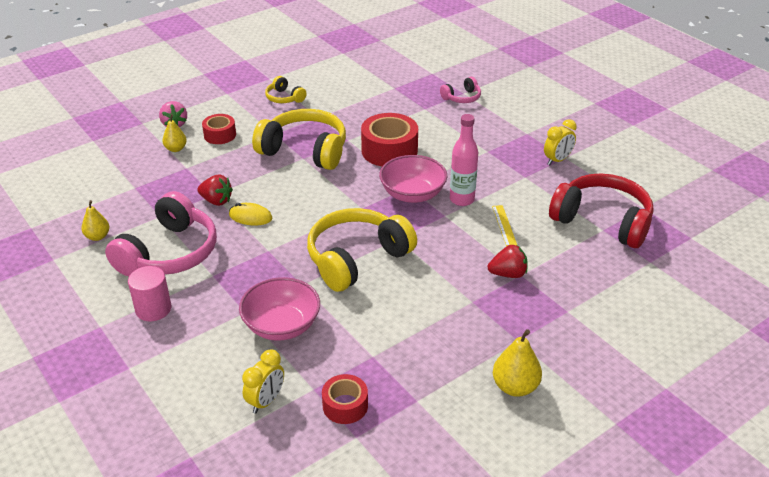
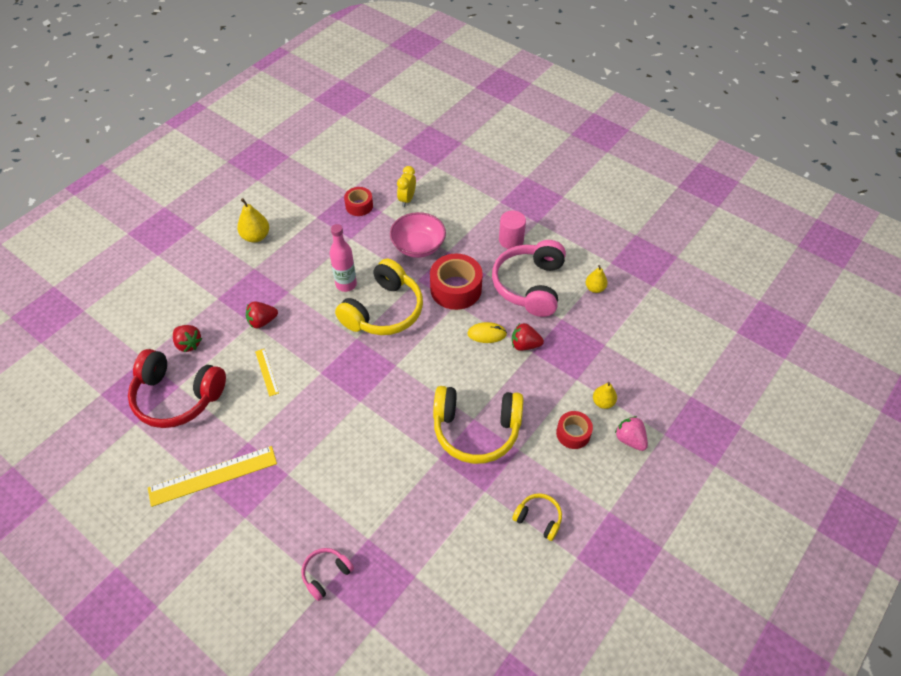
camera: 165 degrees right, 15 degrees up
red tape [361,113,418,166] -> red tape moved to [430,254,483,310]
pink bowl [379,155,447,203] -> none
pink bottle [450,114,478,206] -> pink bottle moved to [330,224,357,292]
yellow clock [544,119,577,165] -> yellow ruler [148,446,277,507]
none -> red strawberry [173,325,202,352]

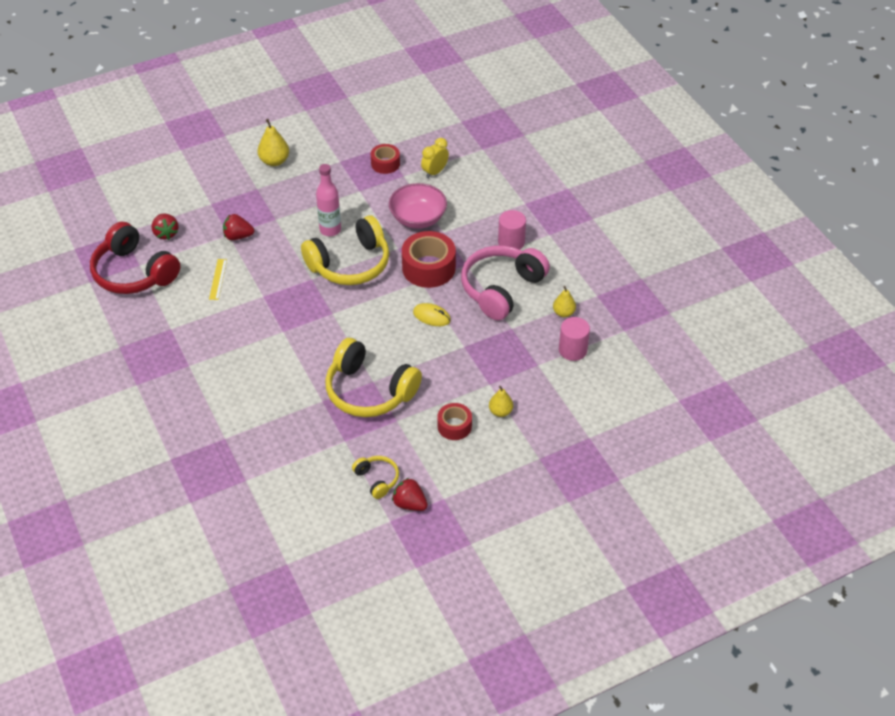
camera: 25 degrees right, 5 degrees down
yellow ruler [148,446,277,507] -> none
pink headphones [302,548,354,601] -> none
red strawberry [512,323,544,351] -> red strawberry moved to [392,478,428,511]
pink strawberry [615,416,648,451] -> none
none -> pink cylinder [559,317,590,361]

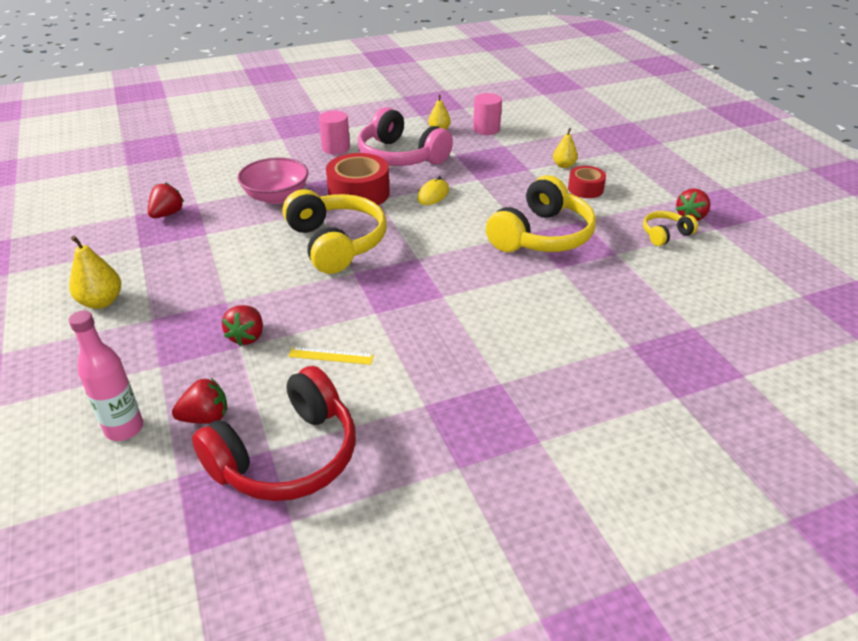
camera: 85 degrees left, 10 degrees down
pink bottle [316,164,341,236] -> pink bottle moved to [69,311,143,441]
red tape [371,144,400,174] -> red strawberry [148,183,184,218]
yellow clock [421,138,449,178] -> none

